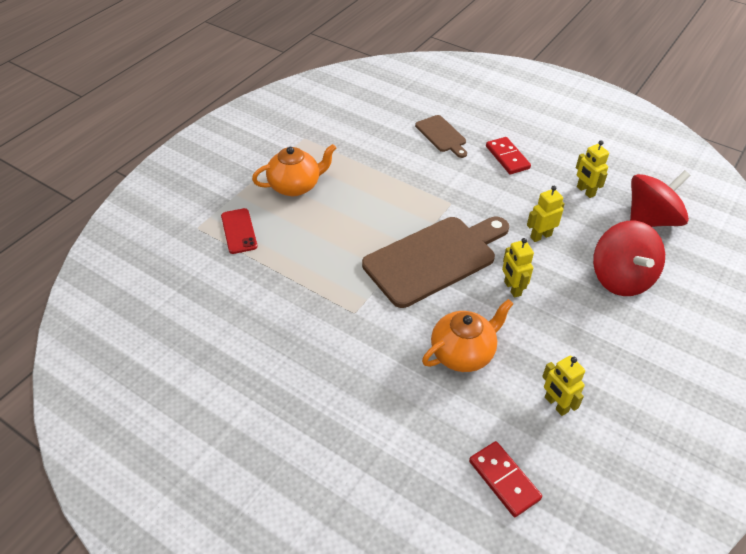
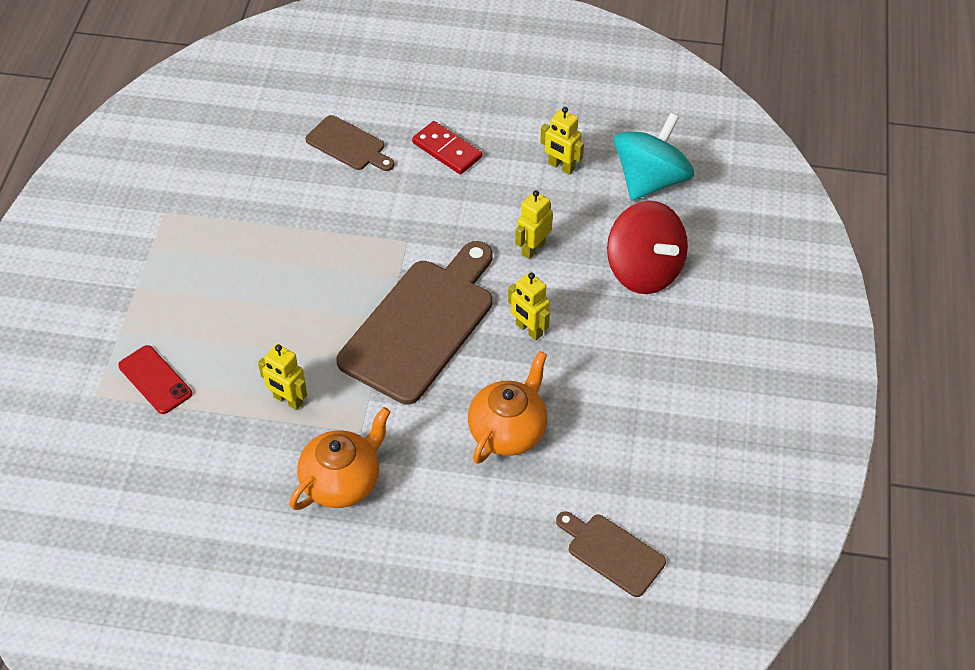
camera: 25 degrees left, 5 degrees up
orange teapot [252,144,336,196] -> orange teapot moved to [289,407,391,510]
red domino [469,441,542,517] -> brown cutting board [556,511,666,597]
yellow robot [542,356,585,416] -> yellow robot moved to [258,344,307,410]
red spinning top [630,170,691,227] -> turquoise spinning top [614,113,694,201]

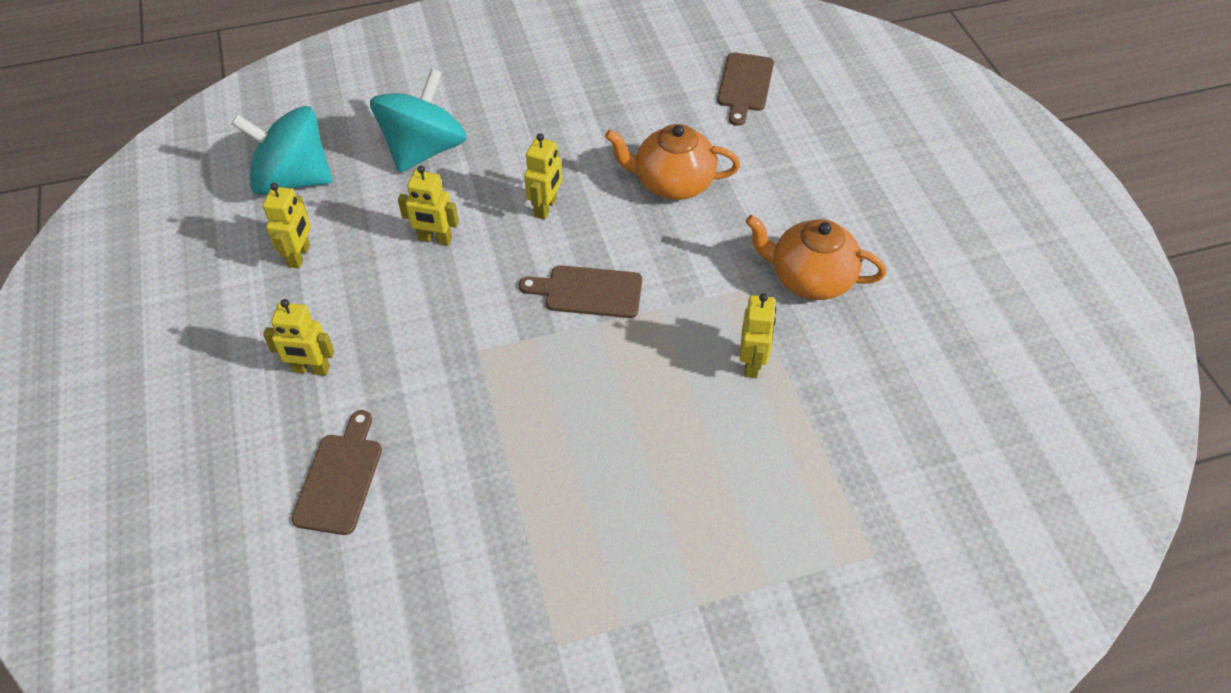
camera: 115 degrees left, 0 degrees up
red phone [118,345,192,414] -> none
brown cutting board [337,241,493,405] -> brown cutting board [519,265,642,318], size x0.51
red domino [412,121,482,174] -> yellow robot [263,299,334,376]
red spinning top [607,201,688,294] -> turquoise spinning top [370,69,467,173]

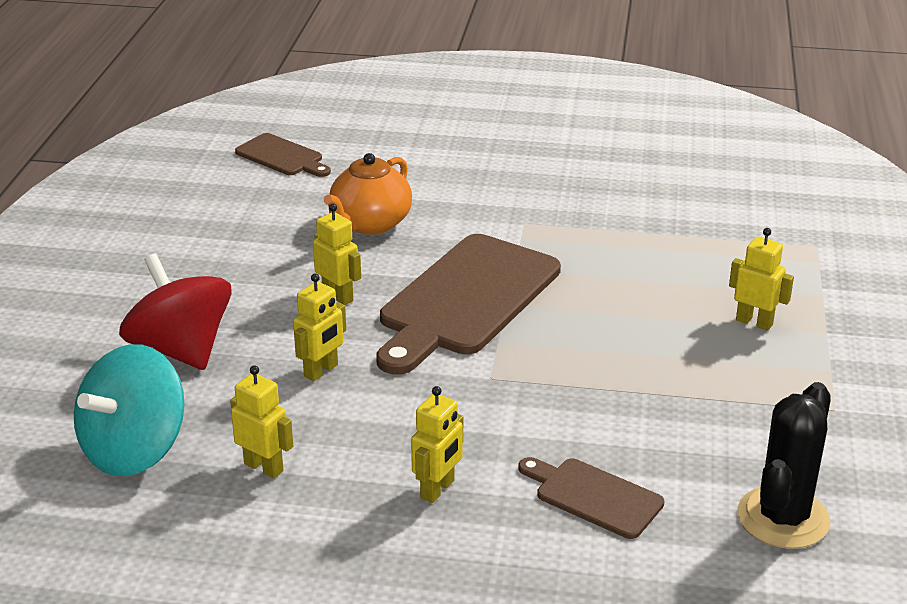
camera: 65 degrees left, 20 degrees down
turquoise spinning top [370,69,467,173] -> red spinning top [119,253,232,370]
brown cutting board [519,265,642,318] -> brown cutting board [376,234,561,375], size x1.97
yellow robot [740,293,776,378] -> yellow robot moved to [729,228,794,330]
orange teapot [745,215,886,300] -> none
none -> black cactus [737,382,831,549]

